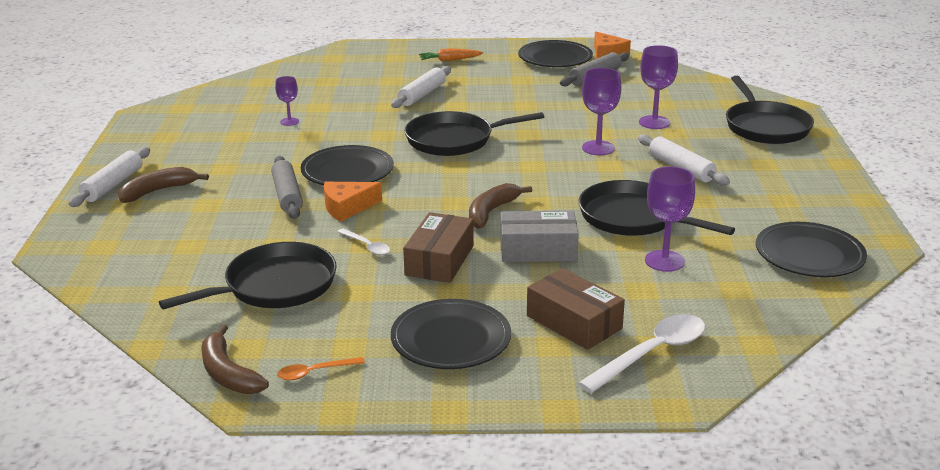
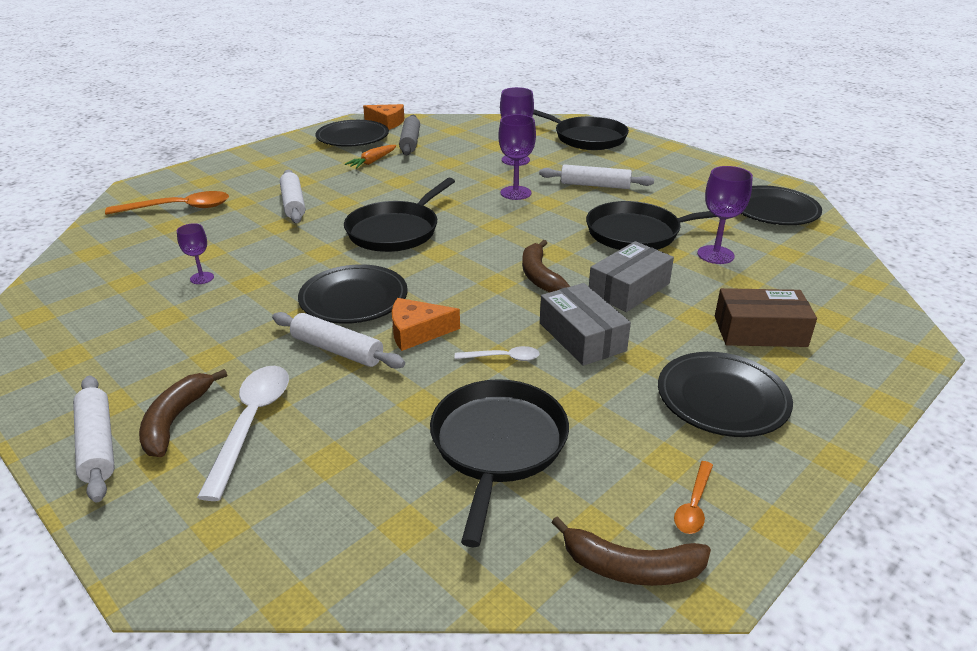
camera: 45 degrees left, 5 degrees up
grey rolling pin [271,156,303,219] -> white rolling pin [272,312,405,369]
orange cheese [324,182,382,222] -> orange cheese turned 60 degrees clockwise [392,298,460,351]
brown box [403,212,474,283] -> grey box [540,283,631,366]
orange carrot [419,48,483,62] -> orange carrot moved to [345,145,397,168]
white spoon [578,314,705,393] -> white spoon moved to [197,366,289,501]
none -> orange spoon [105,191,229,215]

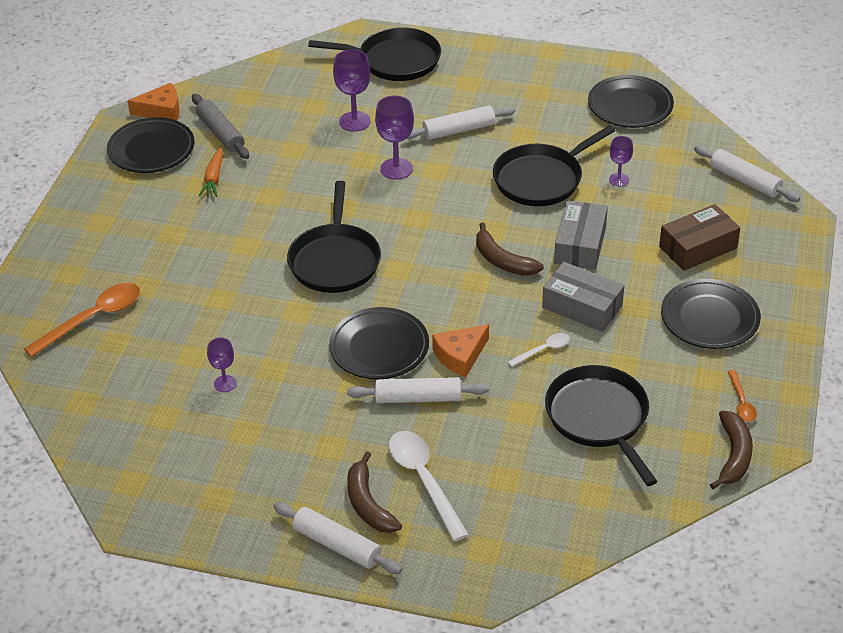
camera: 30 degrees left, 10 degrees up
white rolling pin [280,170,305,223] -> white rolling pin moved to [694,145,800,202]
brown banana [551,516,711,586] -> brown banana turned 60 degrees counterclockwise [710,411,753,489]
purple goblet [697,166,753,264] -> purple goblet [609,136,633,186], size x0.60

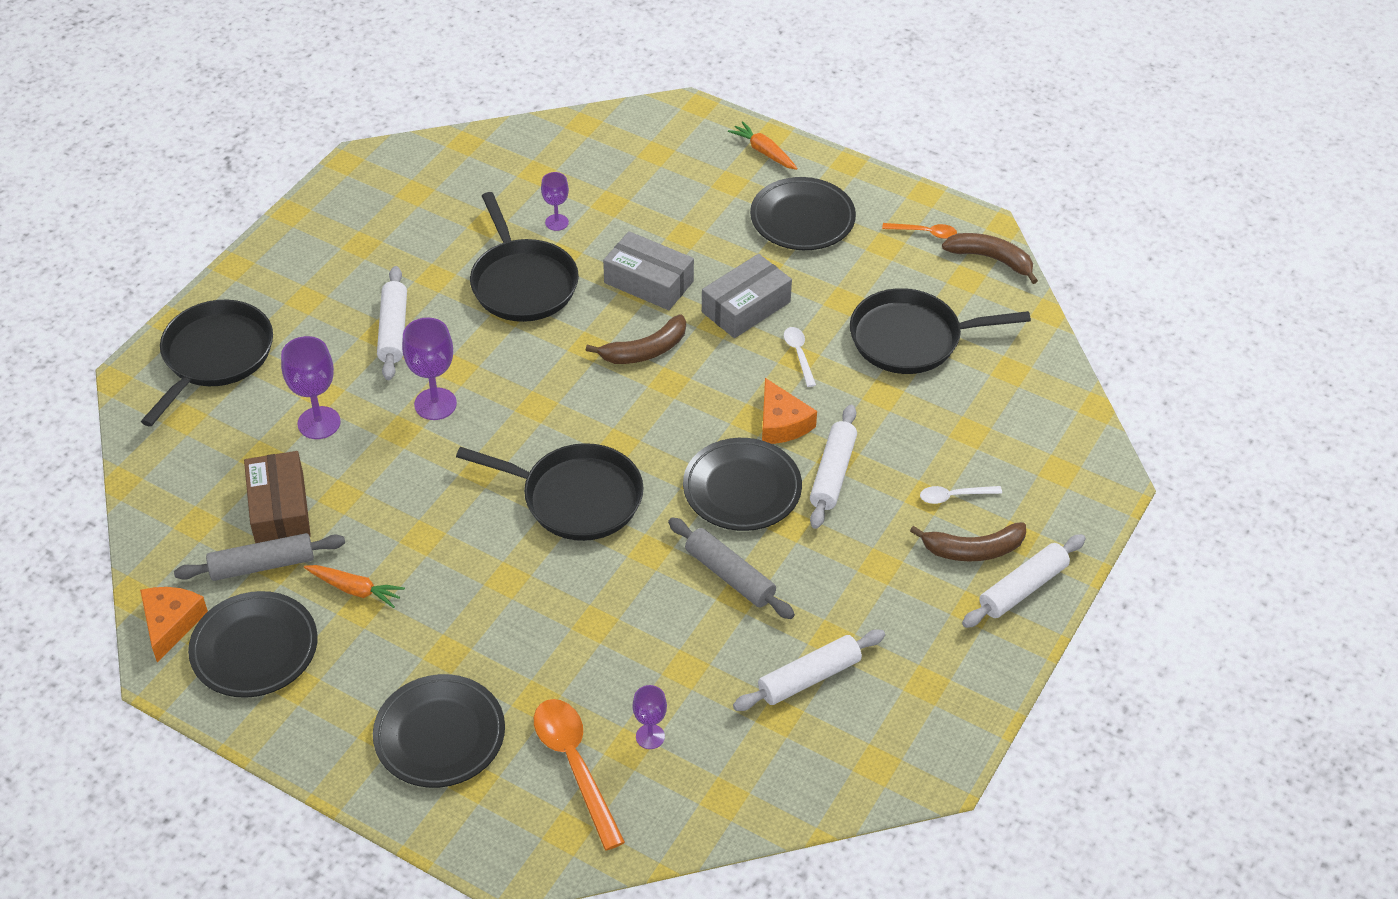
camera: 75 degrees left, 5 degrees up
purple goblet [207,338,236,392] -> purple goblet moved to [633,685,667,749]
white spoon [389,431,469,541] -> white spoon [920,486,1002,504], size x0.52
black plate [588,75,674,128] -> black plate moved to [373,674,505,788]
brown box [659,204,740,271] -> brown box moved to [244,451,311,543]
white rolling pin [694,145,800,202] -> white rolling pin moved to [733,629,885,711]
none -> grey rolling pin [668,517,795,619]
none -> orange carrot [728,121,798,170]

